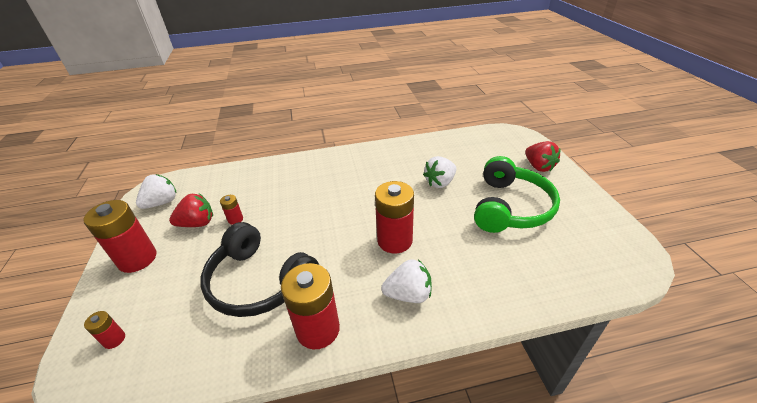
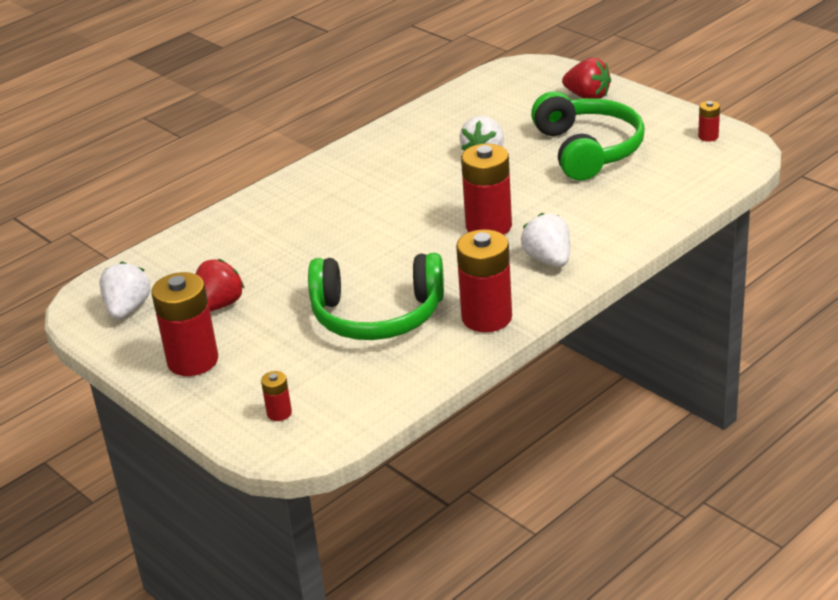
camera: 30 degrees left, 5 degrees down
black headphones [200,222,319,317] -> green headphones [308,253,444,340]
red battery [220,195,243,225] -> red battery moved to [698,101,720,142]
white strawberry [381,259,432,303] -> white strawberry turned 75 degrees counterclockwise [521,213,570,267]

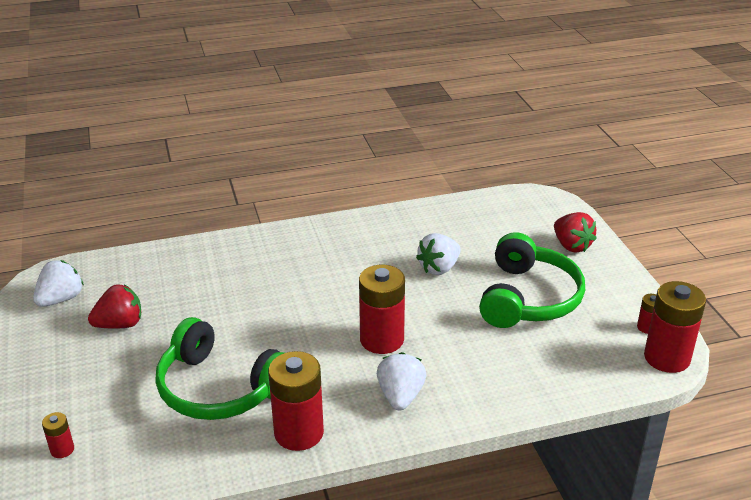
camera: 25 degrees right, 0 degrees up
red battery [152,272,218,376] -> red battery moved to [644,281,706,373]

